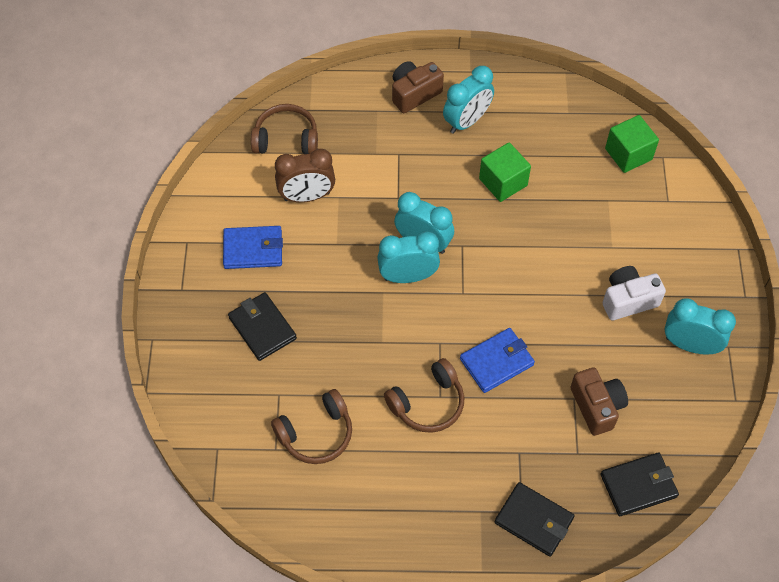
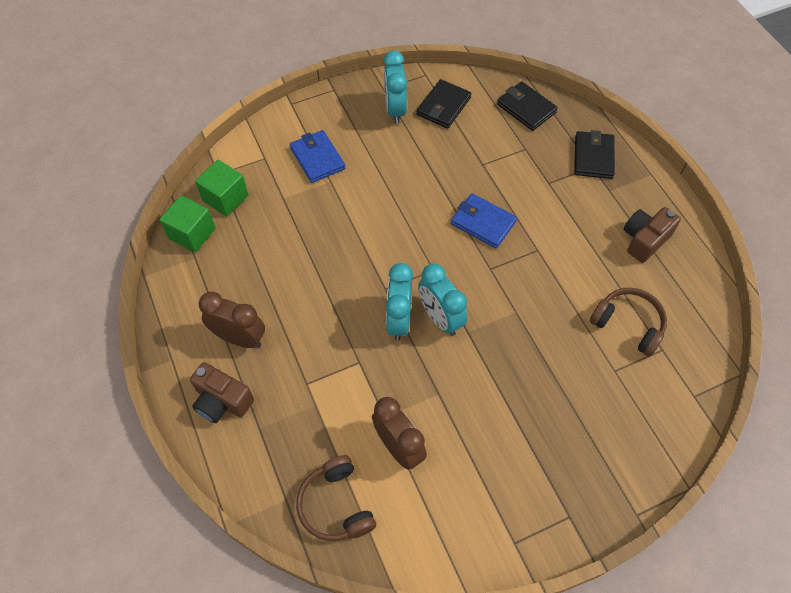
camera: 115 degrees left, 0 degrees up
blue wallet [223,226,283,269] -> blue wallet moved to [290,130,345,183]
black wallet [228,292,297,361] -> black wallet moved to [417,79,472,129]
brown headphones [384,358,464,433] -> none
turquoise clock [443,66,494,134] -> brown clock [199,292,265,348]
green cube [479,142,531,202] -> green cube moved to [160,195,215,252]
brown camera [570,368,628,436] -> brown camera moved to [624,207,681,263]
white camera [602,266,666,320] -> none

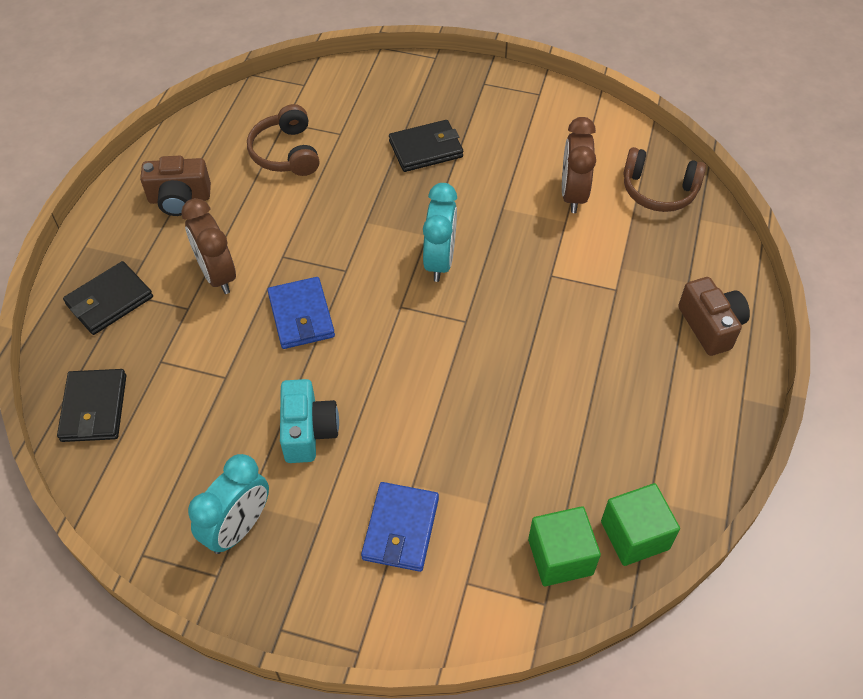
camera: 140 degrees left, 5 degrees down
brown clock [199,292,265,348] -> brown clock moved to [181,198,236,294]
brown headphones [296,455,376,541] -> brown headphones turned 90 degrees clockwise [623,147,706,212]
turquoise clock [386,263,413,341] -> none
black wallet [417,79,472,129] -> black wallet moved to [389,120,463,172]
none -> turquoise camera [280,379,339,463]

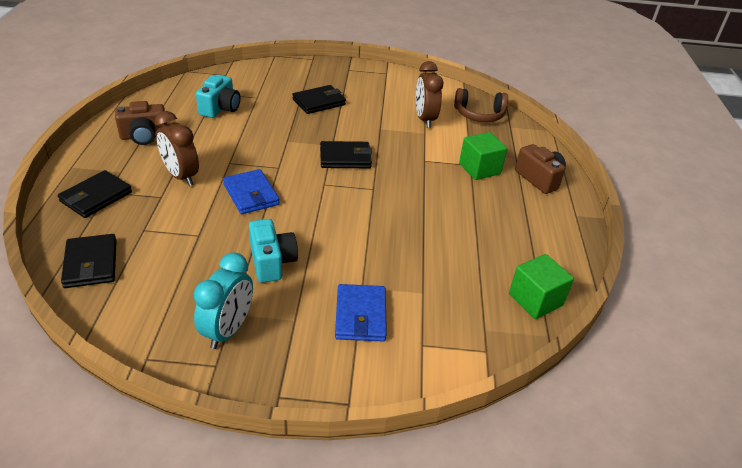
camera: 15 degrees left, 15 degrees down
brown headphones [247,104,320,176] -> turquoise camera [196,75,240,118]
turquoise clock [423,183,457,282] -> black wallet [320,141,372,168]
green cube [528,506,601,586] -> green cube moved to [459,132,507,180]

